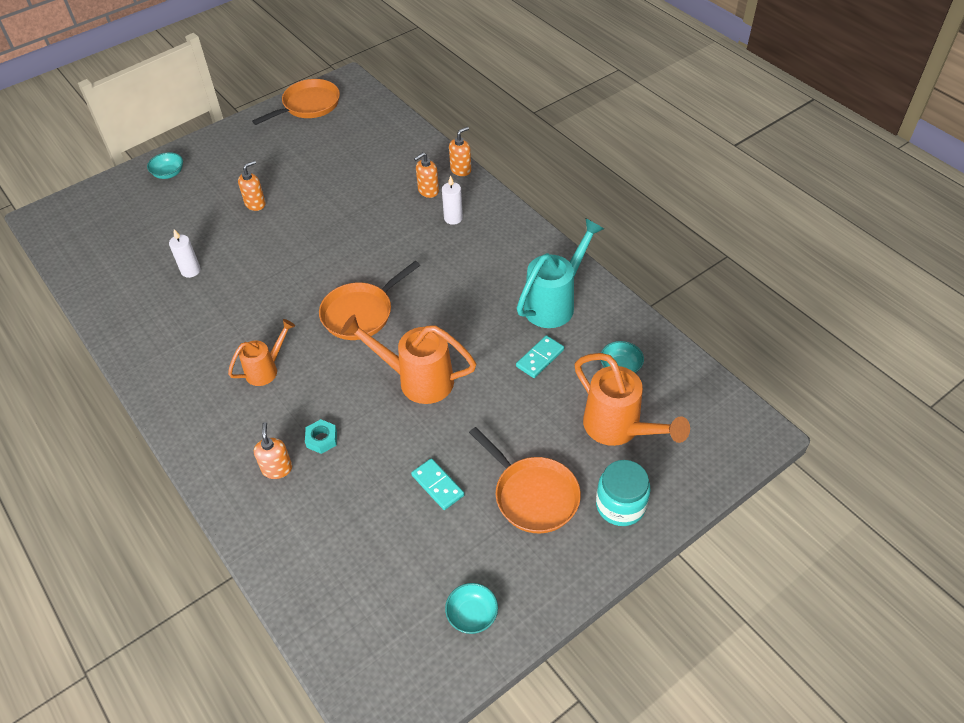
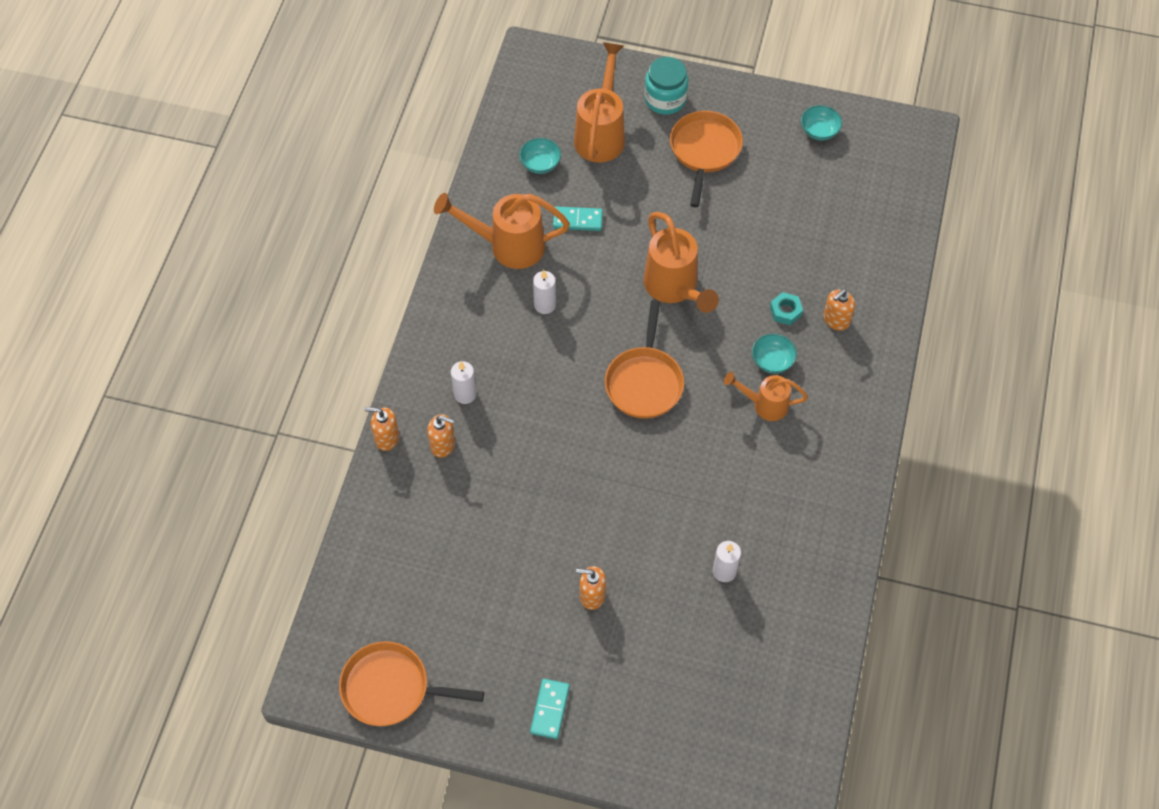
camera: 130 degrees left, 10 degrees up
turquoise bowl [147,152,183,179] -> turquoise bowl moved to [752,334,797,374]
orange pan [319,261,420,340] -> orange pan turned 90 degrees clockwise [605,300,684,419]
turquoise domino [411,458,464,510] -> turquoise domino moved to [530,679,570,739]
turquoise watering can [517,219,604,328] -> orange watering can [434,193,570,269]
none -> white candle [533,270,556,314]

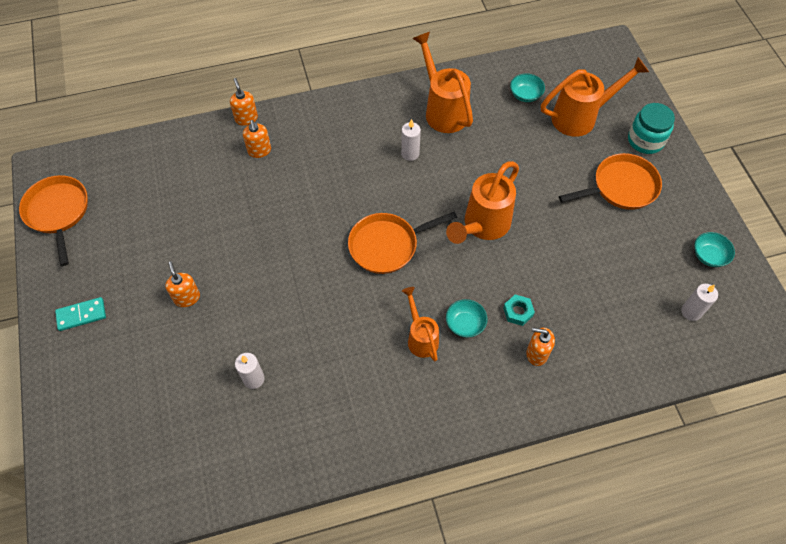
camera: 60 degrees right, 0 degrees up
white candle [451,361,477,404] -> white candle moved to [681,284,718,321]
turquoise domino [553,207,603,231] -> none

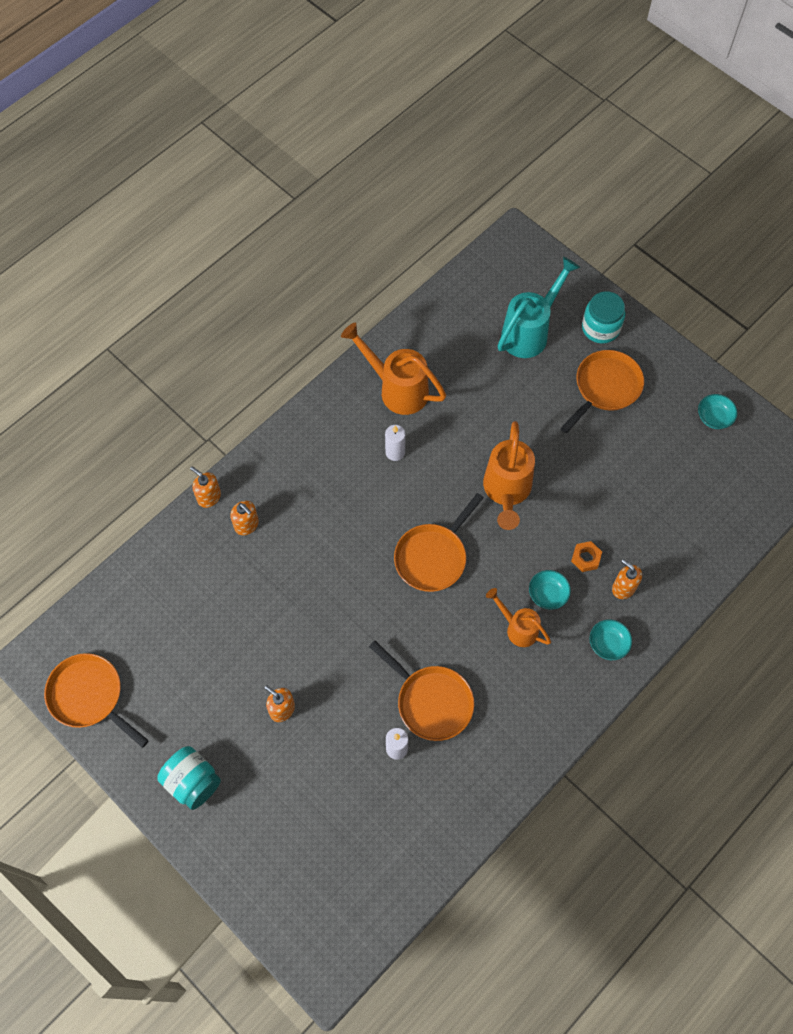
camera: 30 degrees left, 5 degrees up
turquoise domino [55,297,106,331] -> turquoise jar [158,746,221,810]
turquoise nut [503,294,535,326] -> orange nut [571,541,602,572]
turquoise bowl [510,73,545,102] -> turquoise bowl moved to [589,619,632,660]
orange soap dispenser [526,328,555,366] -> orange soap dispenser turned 60 degrees clockwise [612,559,642,599]
orange watering can [541,57,649,137] -> turquoise watering can [497,257,580,358]
white candle [681,284,718,321] -> none
none -> orange pan [369,641,474,741]

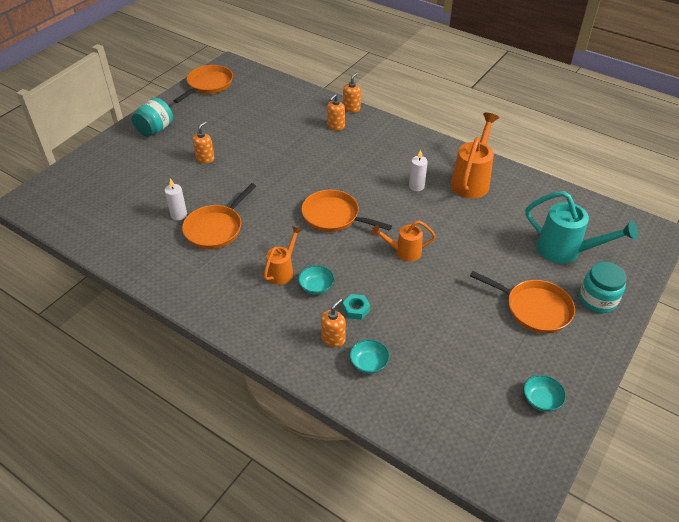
camera: 80 degrees right, 20 degrees down
orange watering can [483,421,535,530] -> orange watering can [371,221,436,262], size x0.61
orange nut [571,541,602,572] -> turquoise nut [342,294,370,320]
turquoise bowl [589,619,632,660] -> turquoise bowl moved to [350,339,390,374]

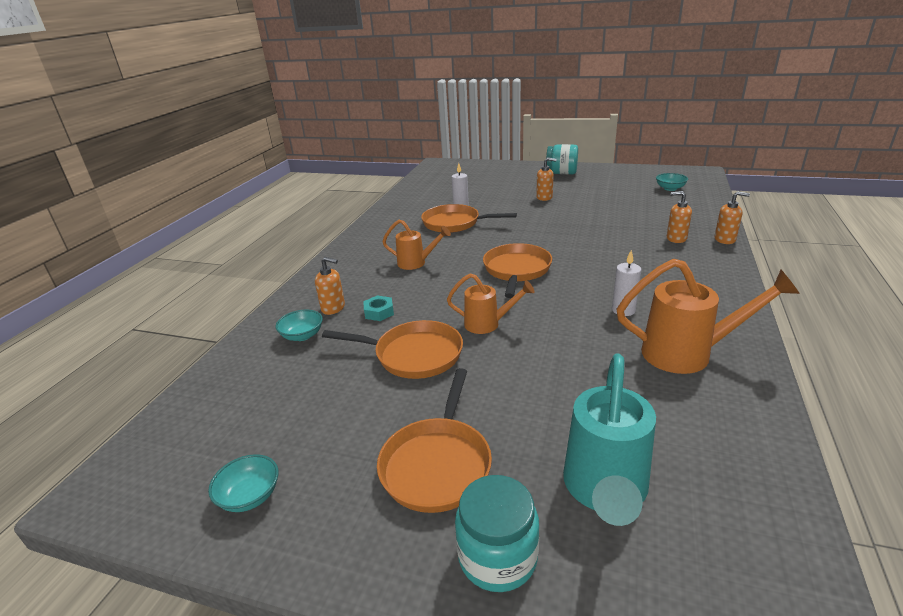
camera: 75 degrees right, 15 degrees down
orange pan [174,65,233,103] -> orange pan moved to [322,320,463,379]
turquoise bowl [298,265,334,295] -> turquoise bowl moved to [656,173,688,191]
orange watering can [371,221,436,262] -> orange watering can turned 120 degrees clockwise [447,273,535,334]

